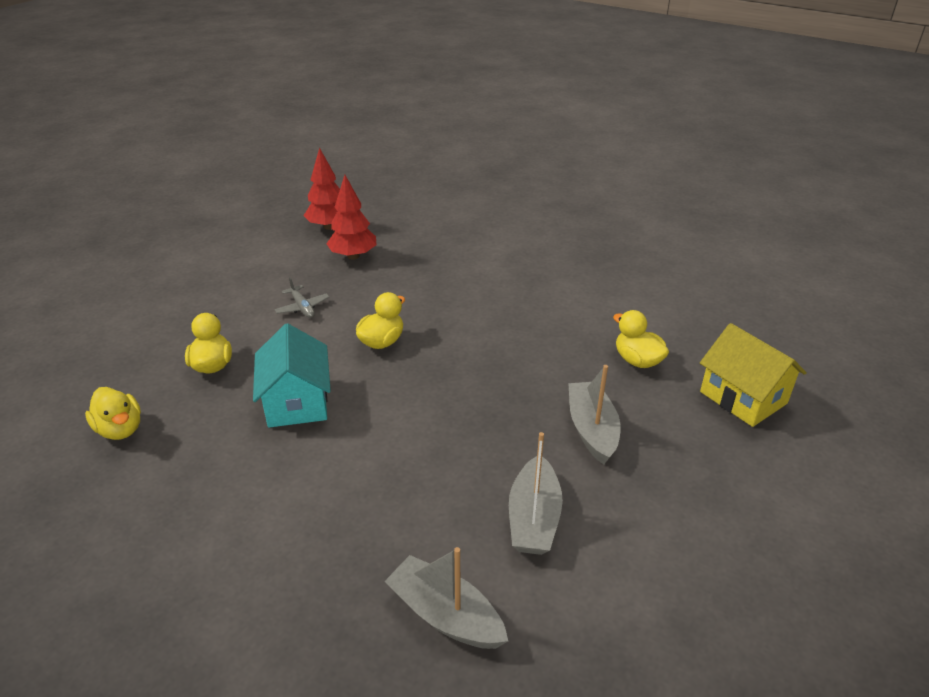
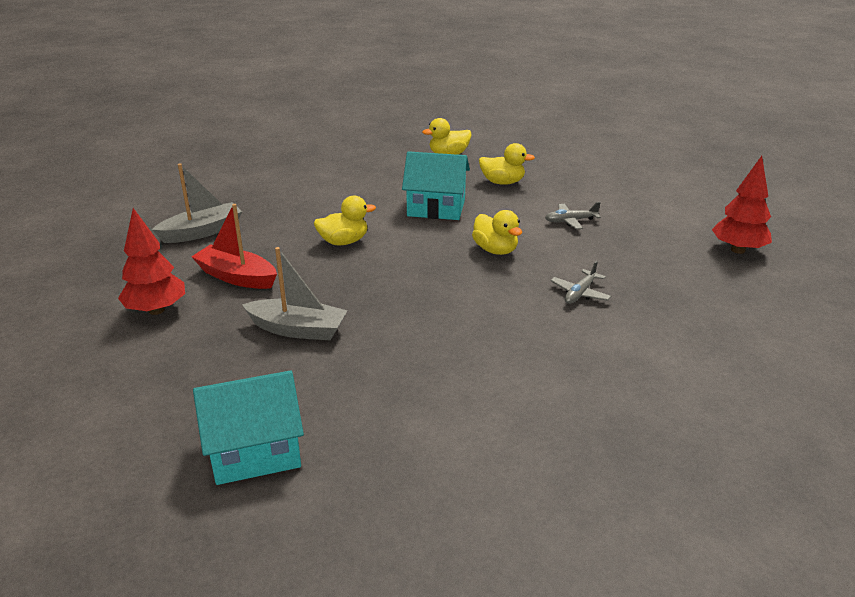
camera: 110 degrees right, 5 degrees down
red tree [326,175,376,260] -> red tree moved to [118,208,185,315]
grey boat [509,432,563,555] -> red boat [191,204,277,289]
yellow duck [613,310,669,368] -> yellow duck moved to [314,196,376,245]
yellow house [700,323,807,427] -> turquoise house [193,370,304,485]
none -> grey plane [550,261,611,304]

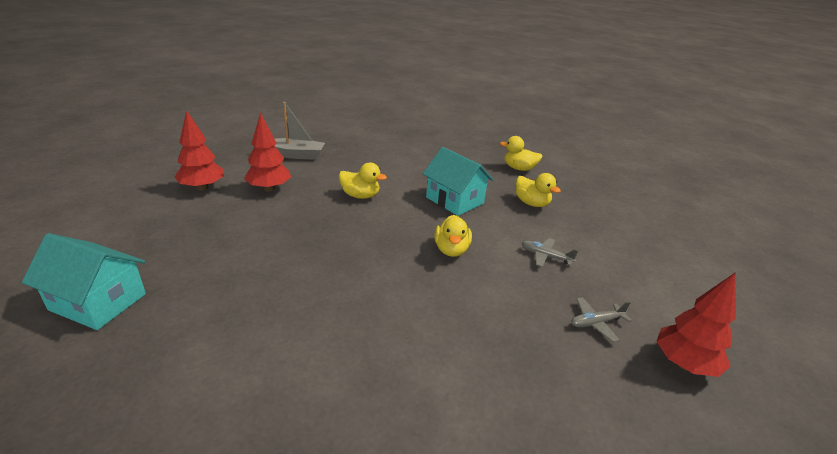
camera: 35 degrees right, 0 degrees up
red boat [191,204,277,289] -> red tree [244,112,291,192]
grey boat [242,247,348,340] -> none
grey plane [550,261,611,304] -> grey plane moved to [571,297,632,342]

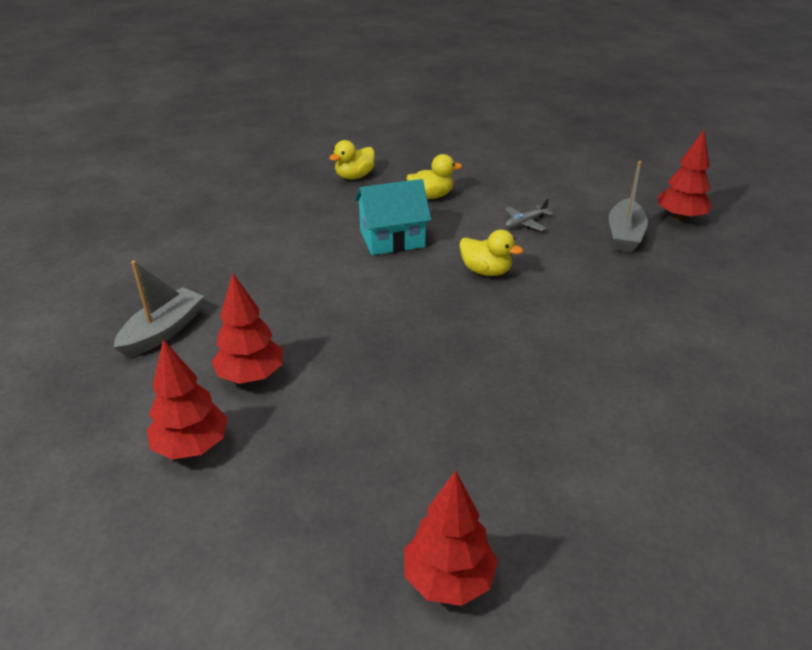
camera: 60 degrees left, 5 degrees up
turquoise house [22,233,146,330] -> red tree [404,470,498,606]
yellow duck [339,162,387,199] -> none
grey plane [571,297,632,342] -> grey boat [609,161,648,252]

